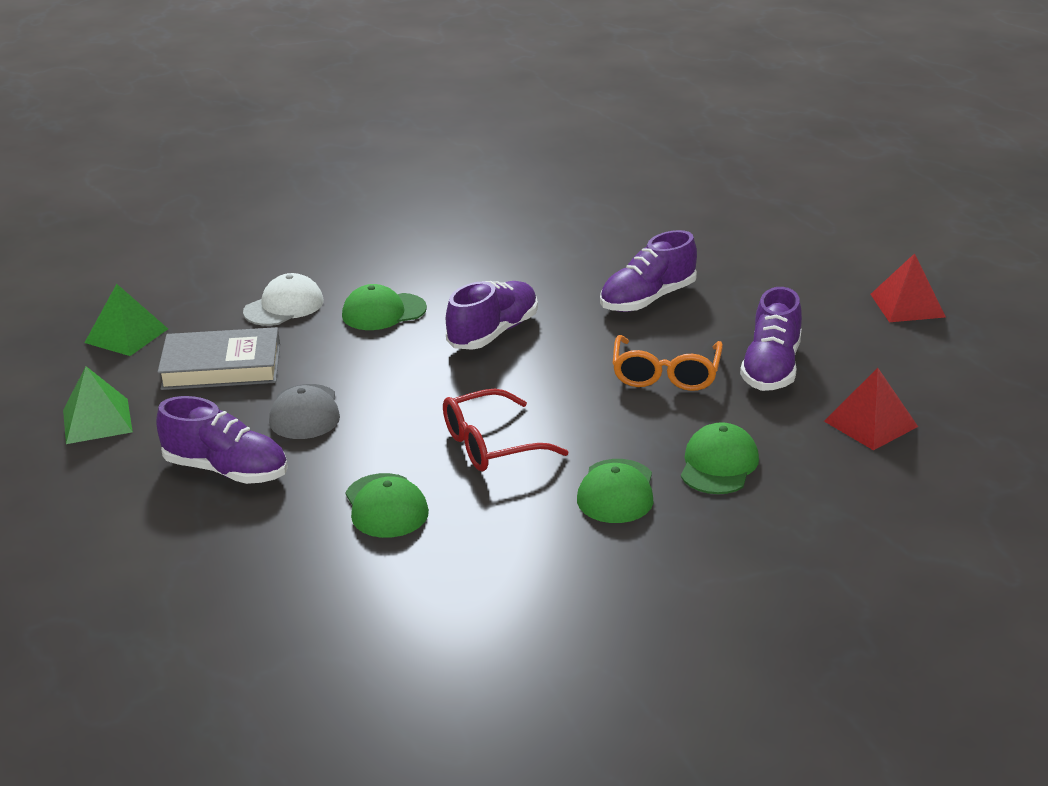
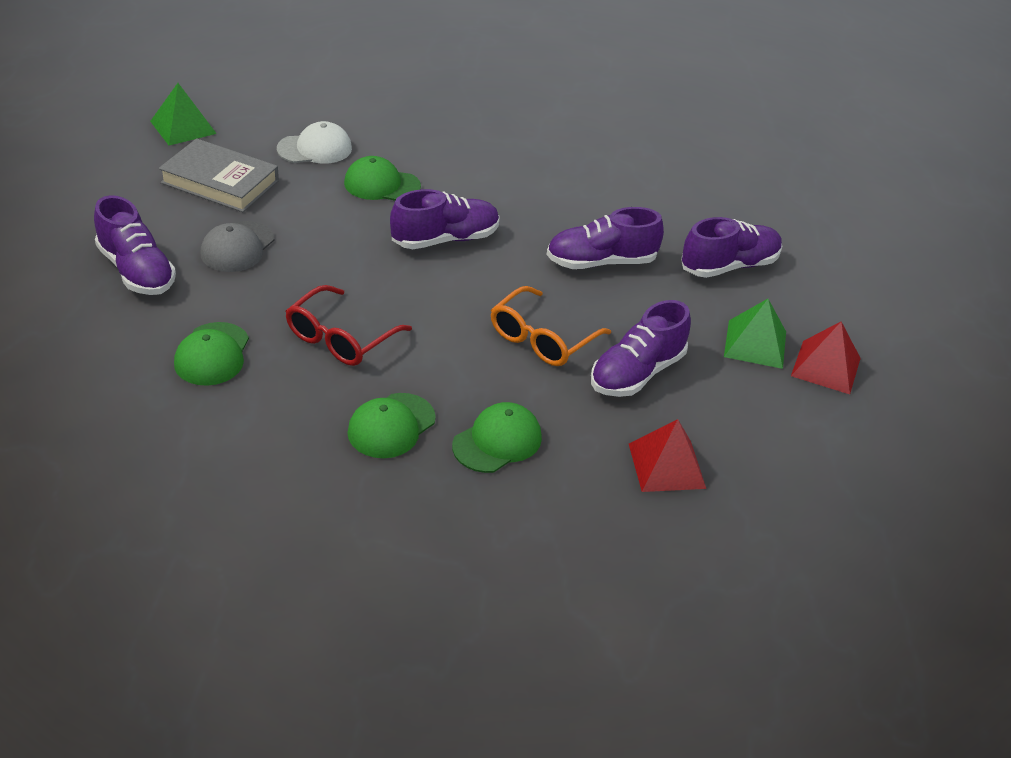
camera: 25 degrees right, 10 degrees up
green pyramid [63,366,133,444] -> green pyramid moved to [724,299,786,369]
red glasses [443,389,568,471] -> red glasses turned 60 degrees counterclockwise [286,285,412,366]
none -> purple shoe [681,217,783,278]

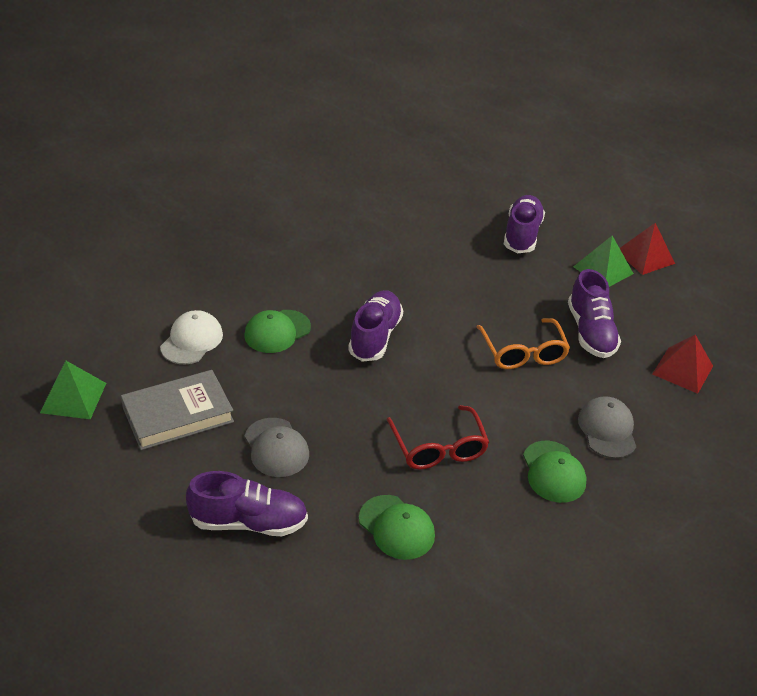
camera: 50 degrees left, 0 degrees up
green cap [452,402,542,473] -> grey cap [578,396,636,459]
purple shoe [547,207,664,269] -> none

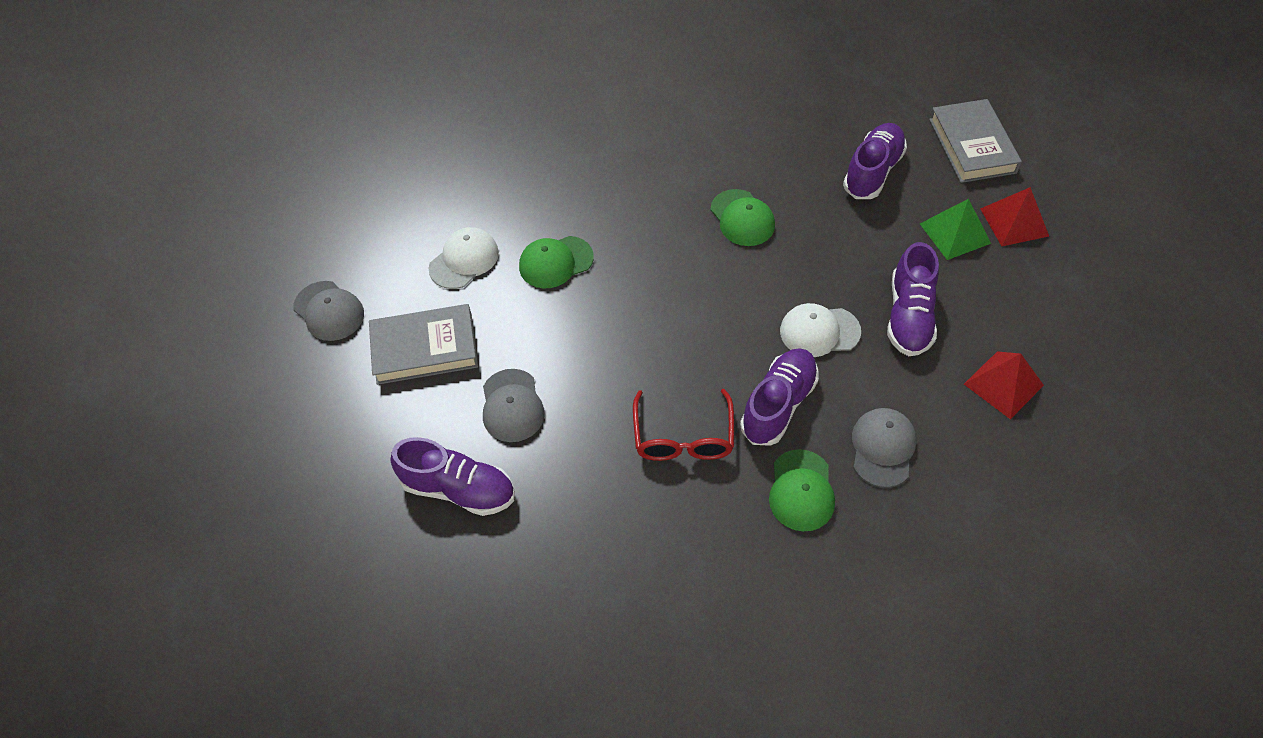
camera: 20 degrees right, 15 degrees up
green pyramid [40,361,106,419] -> grey cap [294,281,364,341]
purple shoe [348,290,403,362] -> purple shoe moved to [740,348,819,446]
green cap [359,495,435,560] -> green cap moved to [710,189,775,246]
orange glasses [476,318,570,369] -> white cap [780,303,861,357]
none -> grey book [929,99,1022,183]

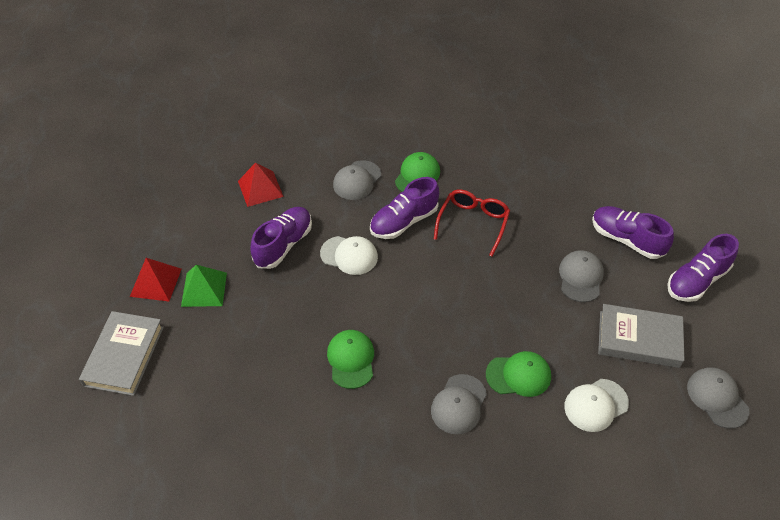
camera: 160 degrees left, 5 degrees down
purple shoe [843,123,907,199] -> purple shoe moved to [667,234,739,302]
none -> grey cap [431,374,487,434]

